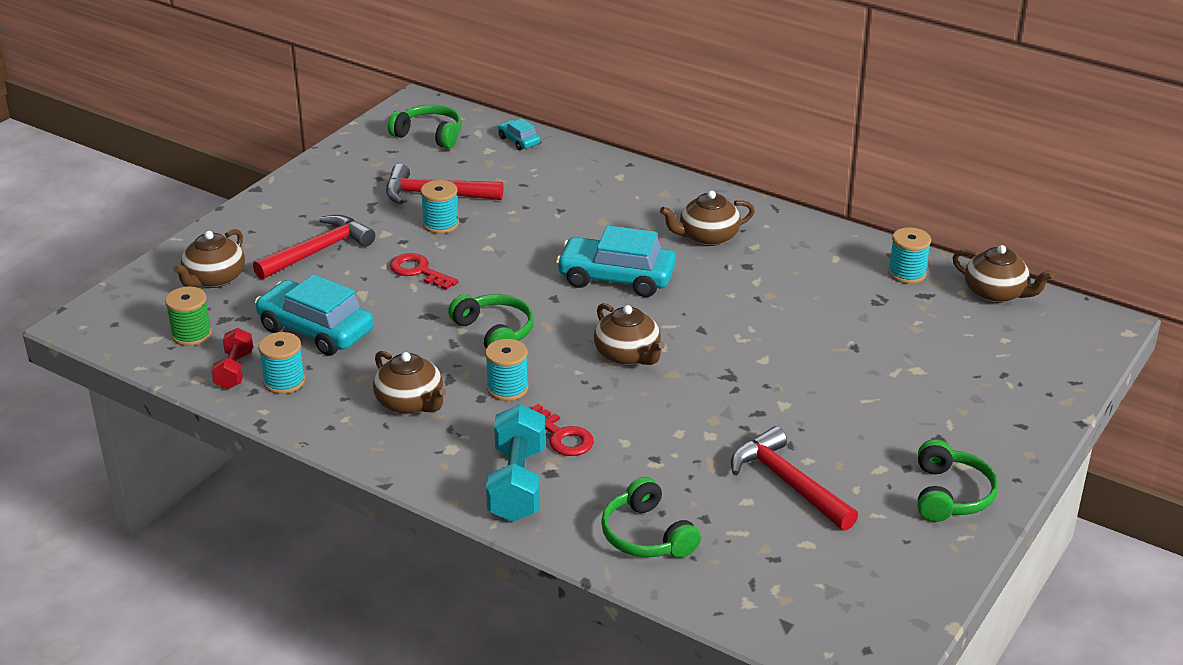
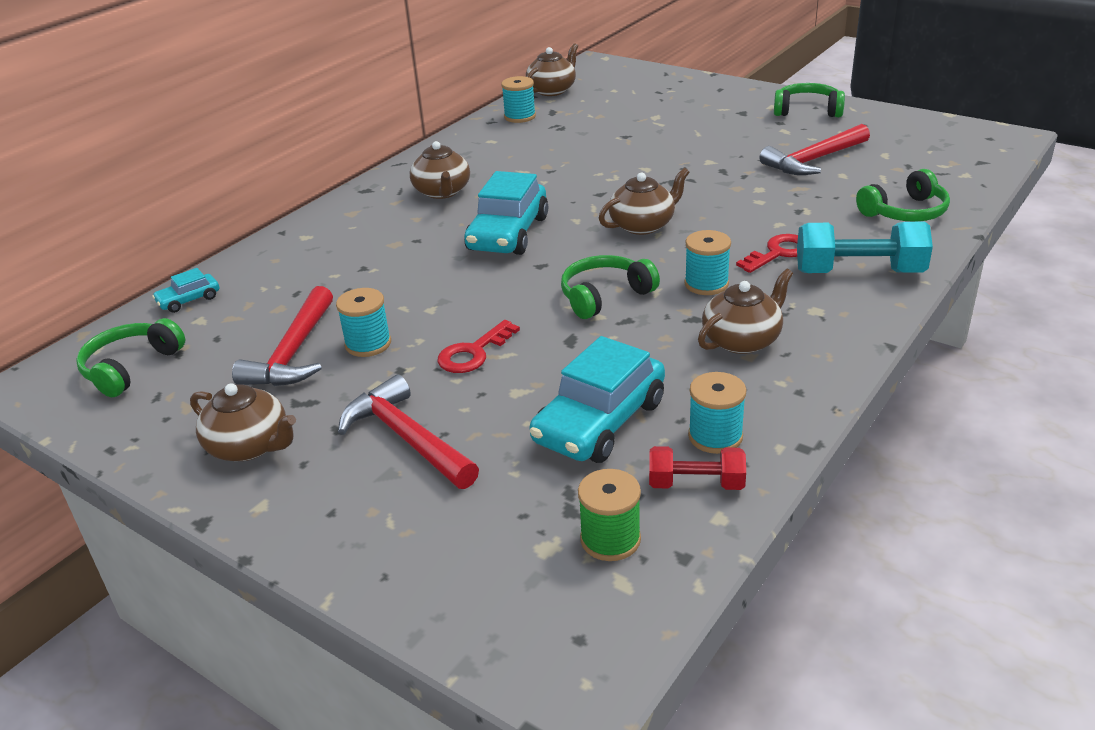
camera: 85 degrees left, 0 degrees up
brown teapot [173,229,245,288] -> brown teapot moved to [190,383,296,461]

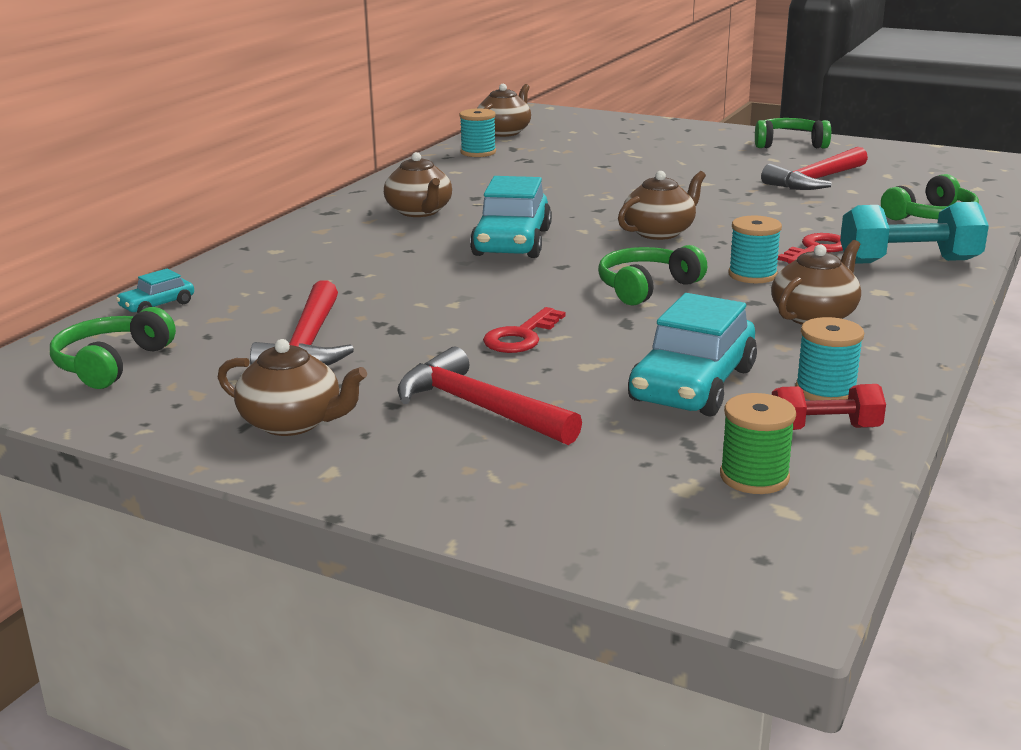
camera: 10 degrees left, 10 degrees down
turquoise spool [336,288,391,357] -> none

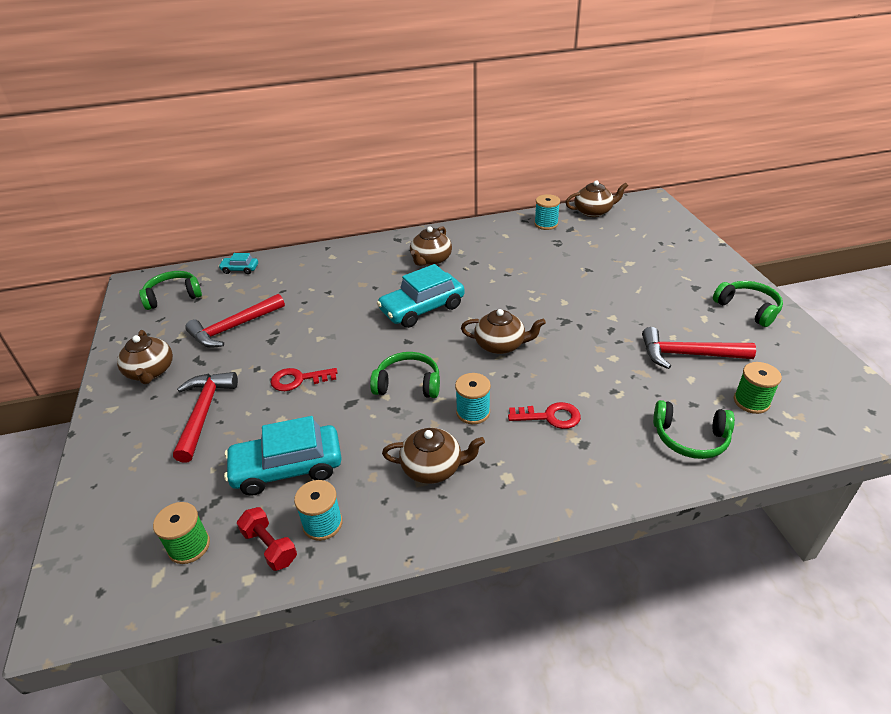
camera: 50 degrees right, 15 degrees up
turquoise dumbbell [840,202,989,264] -> none
none -> green spool [734,362,782,414]

